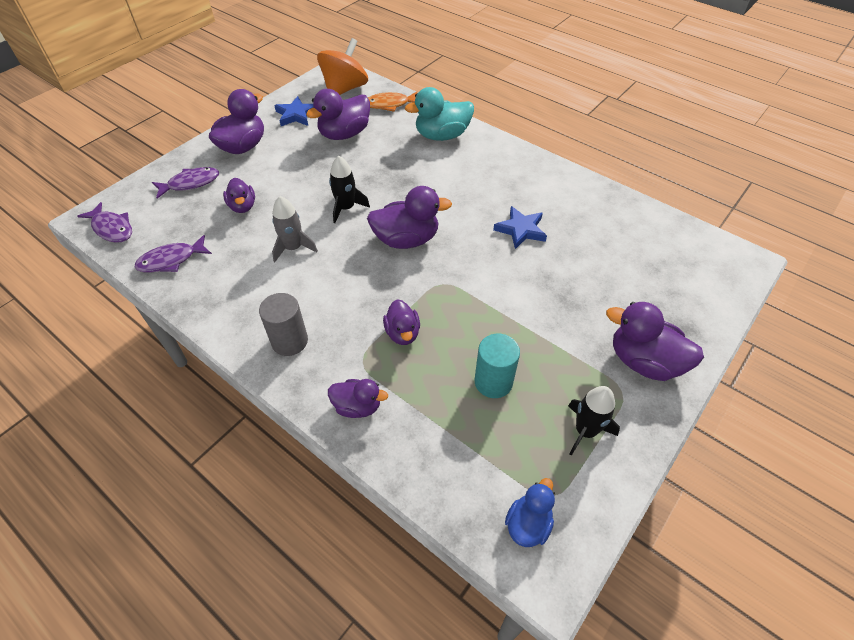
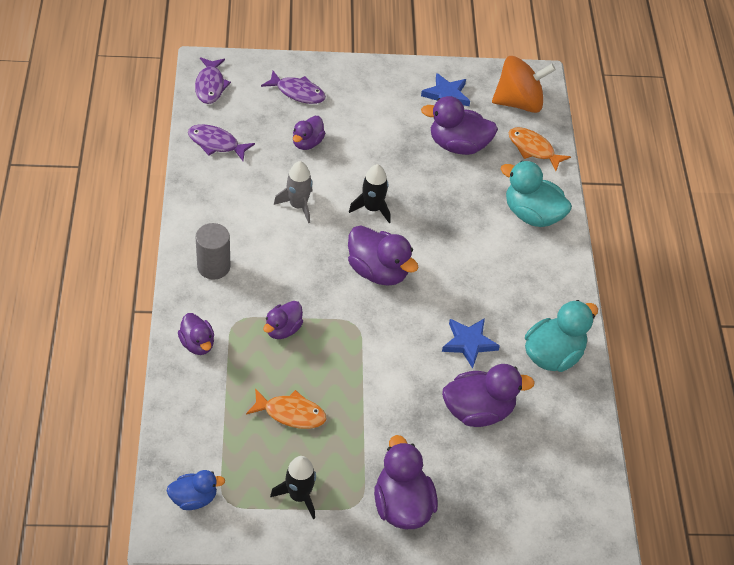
camera: 45 degrees right, 0 degrees up
purple duck [209,89,264,154] -> purple duck moved to [442,364,535,427]
turquoise cylinder [475,334,520,398] -> orange fish [246,388,326,429]
none -> turquoise duck [525,300,598,372]

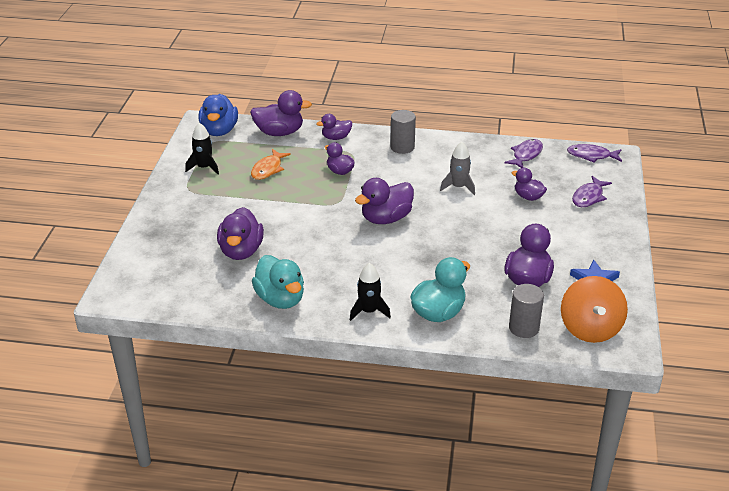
camera: 105 degrees right, 15 degrees down
blue duck [166,470,225,510] -> blue duck [198,94,238,136], size x1.66
black rocket [349,164,391,223] -> black rocket moved to [350,263,391,321]
purple duck [374,435,438,529] -> purple duck moved to [250,90,312,136]
blue star [442,318,500,368] -> none
orange fish [509,127,571,171] -> grey cylinder [509,284,544,338]

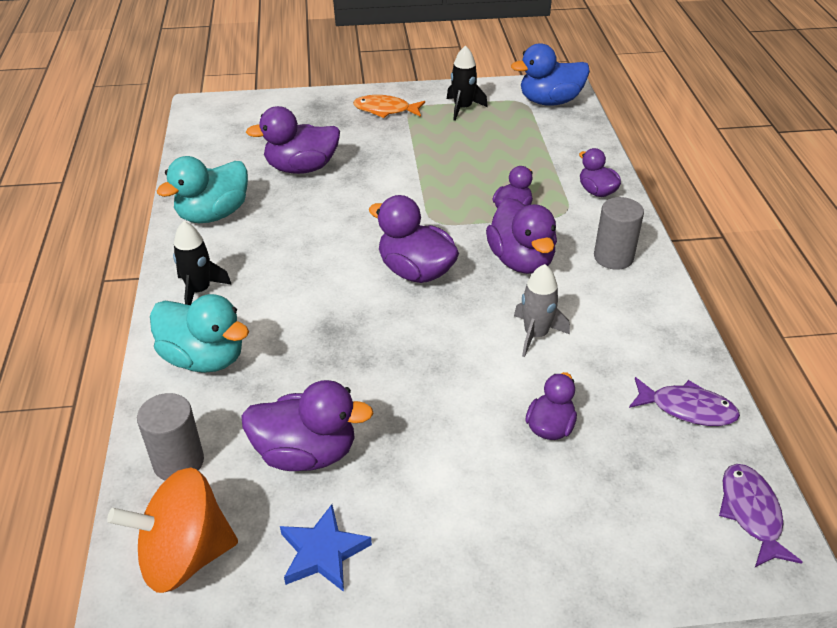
camera: 75 degrees right, 5 degrees up
purple duck [250,90,312,136] -> purple duck moved to [486,198,557,274]
orange fish [251,149,291,180] -> orange fish moved to [353,95,425,118]
purple fish [572,176,612,207] -> none

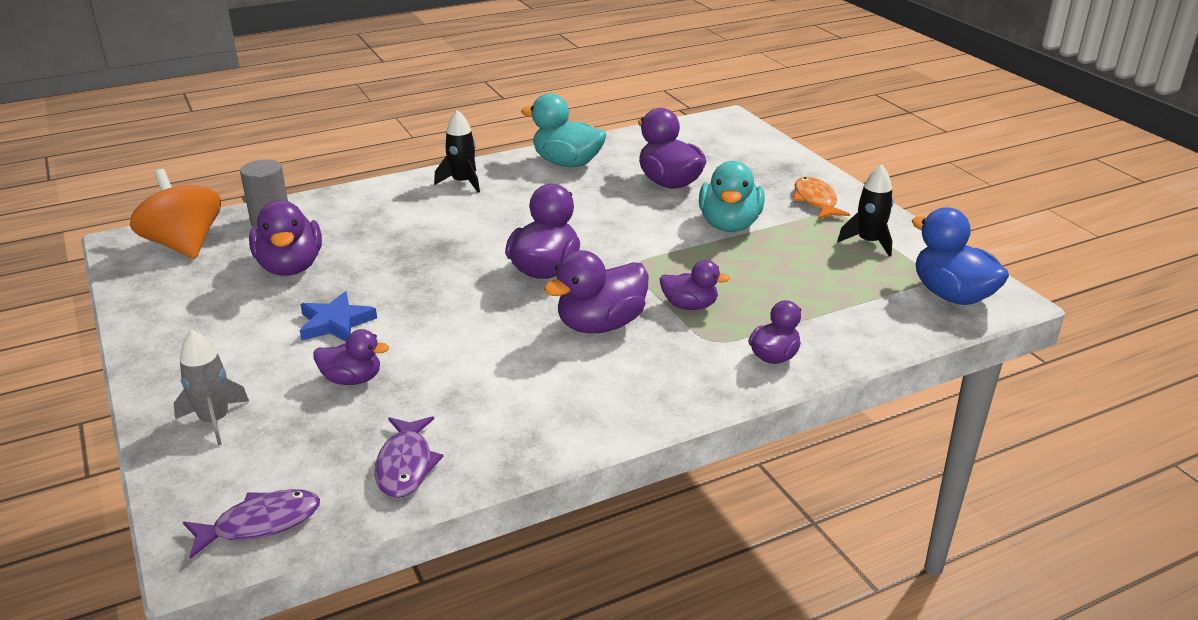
camera: 70 degrees right, 10 degrees down
turquoise duck [150,294,249,373] -> turquoise duck moved to [699,161,765,232]
blue star [280,504,372,592] -> blue star moved to [300,291,377,341]
grey rocket [514,264,570,357] -> grey rocket moved to [173,330,249,446]
grey cylinder [594,197,644,270] -> none

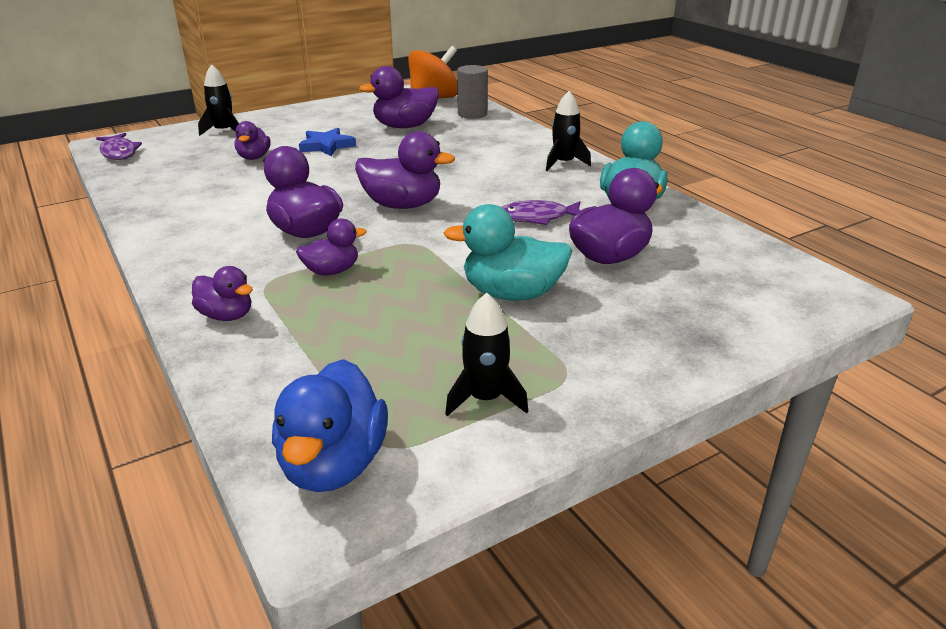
camera: 85 degrees right, 0 degrees up
grey rocket [173,330,249,446] -> black rocket [198,64,239,136]
purple fish [374,416,444,498] -> purple fish moved to [502,200,581,225]
purple duck [660,260,730,310] -> purple duck turned 120 degrees counterclockwise [296,219,367,276]
orange fish [793,177,850,219] -> none
blue duck [912,207,1009,305] -> blue duck turned 135 degrees clockwise [272,359,388,492]

